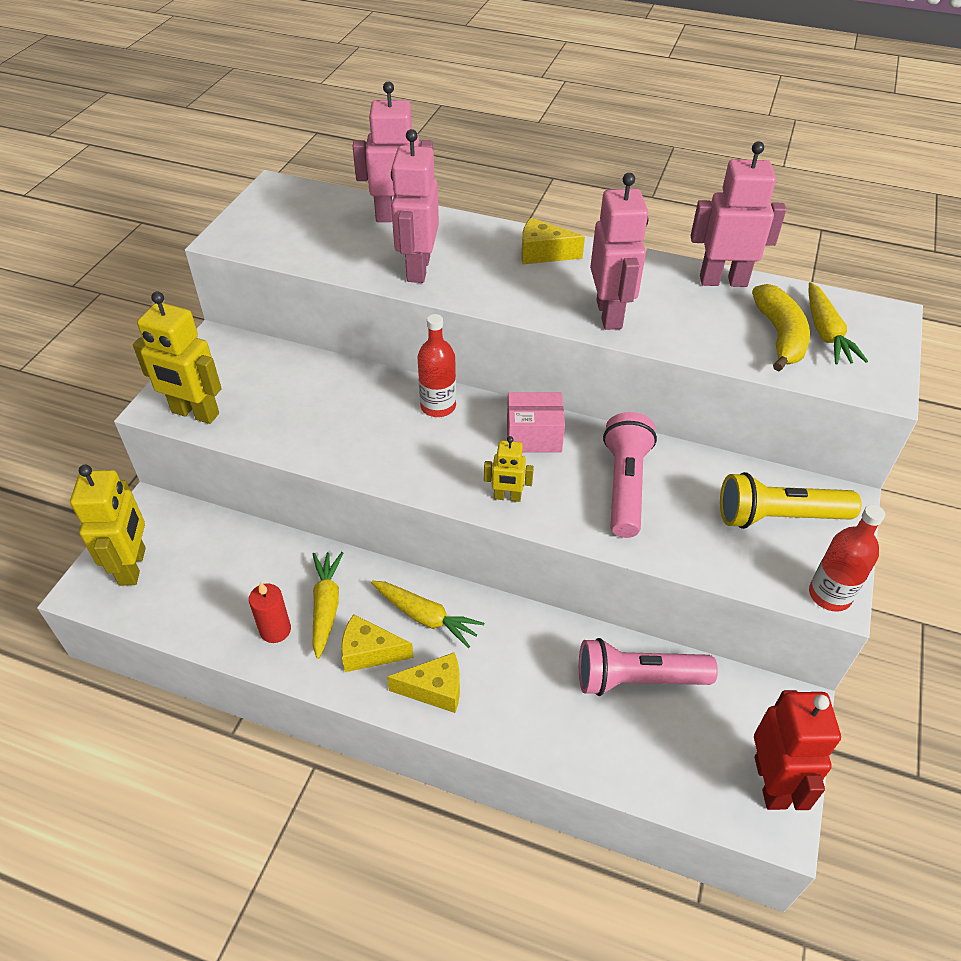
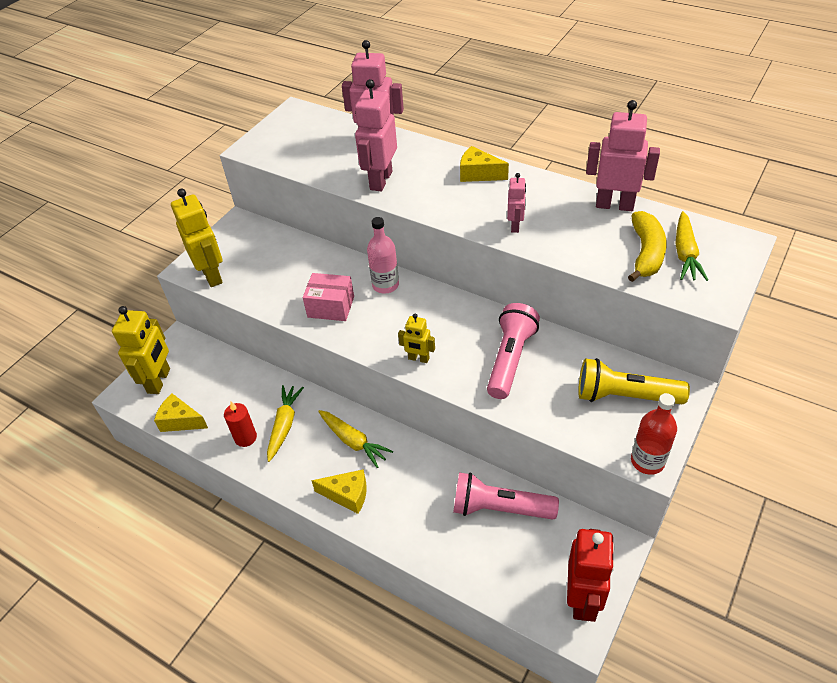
camera: 15 degrees right, 0 degrees up
yellow robot [133,291,222,424] -> yellow robot turned 150 degrees counterclockwise [171,189,223,287]
yellow cheese [341,614,414,672] -> yellow cheese moved to [154,393,208,432]
red bottle [417,314,456,417] -> pink bottle [367,217,399,294]
pink box [507,392,565,453] -> pink box moved to [303,273,354,321]
pink robot [590,173,648,330] -> pink robot [507,173,526,233], size x0.54

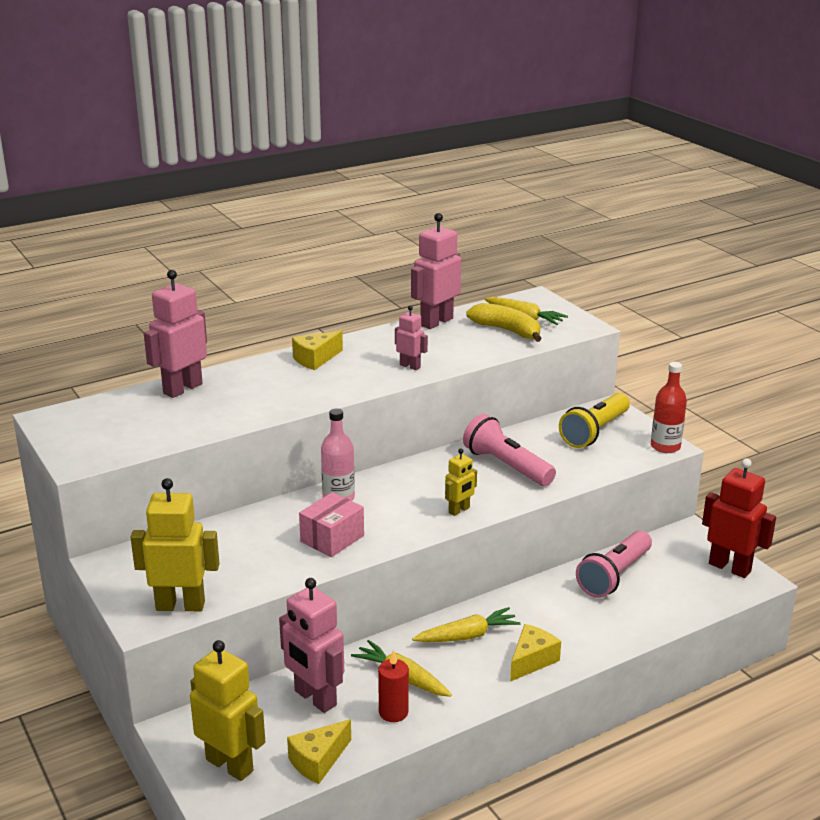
camera: 65 degrees left, 20 degrees down
pink robot [355,79,397,191] -> pink robot moved to [279,578,344,713]

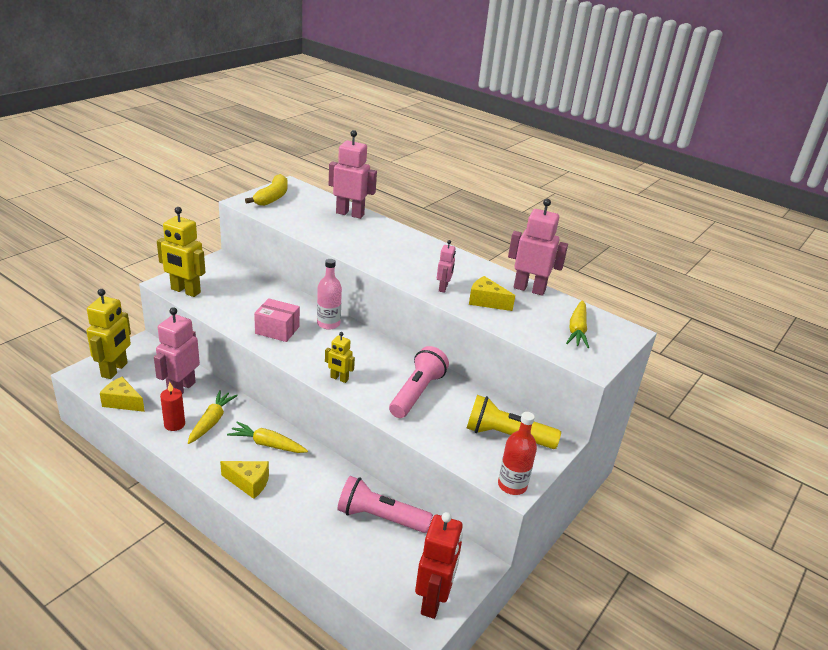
camera: 65 degrees right, 5 degrees up
yellow robot [131,478,220,611] -> yellow robot turned 135 degrees clockwise [157,207,206,297]
yellow cheese [292,331,343,370] -> yellow cheese moved to [469,276,515,311]
yellow carrot [412,607,520,642] -> yellow carrot turned 150 degrees clockwise [227,422,308,453]
yellow banana [466,303,542,342] -> yellow banana moved to [245,174,288,206]

